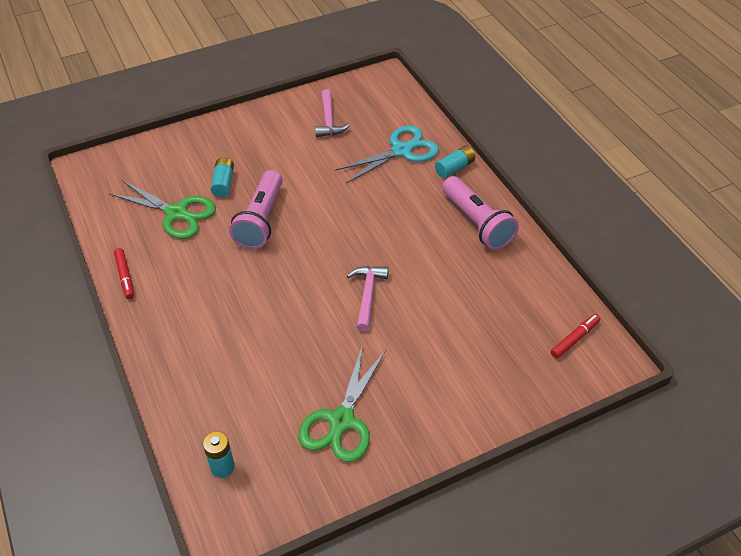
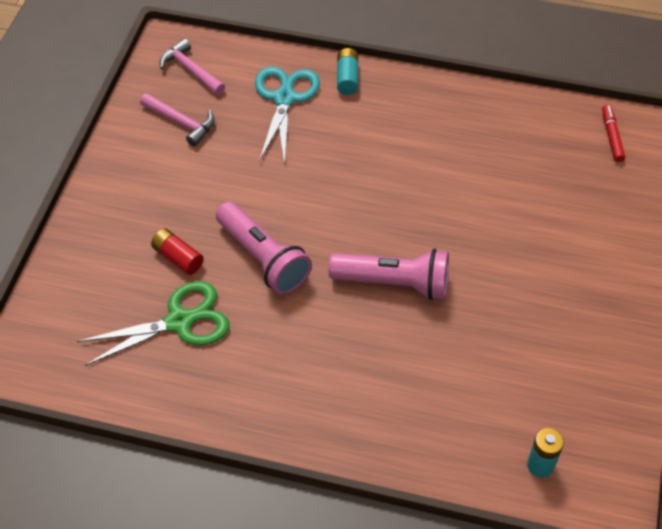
camera: 50 degrees left, 5 degrees up
red marker [114,248,134,299] -> none
turquoise battery [211,157,234,197] -> red battery [151,228,204,275]
green scissors [298,345,386,462] -> none
pink hammer [347,266,389,332] -> pink hammer moved to [160,38,225,95]
pink flashlight [442,176,519,250] -> pink flashlight moved to [329,248,449,300]

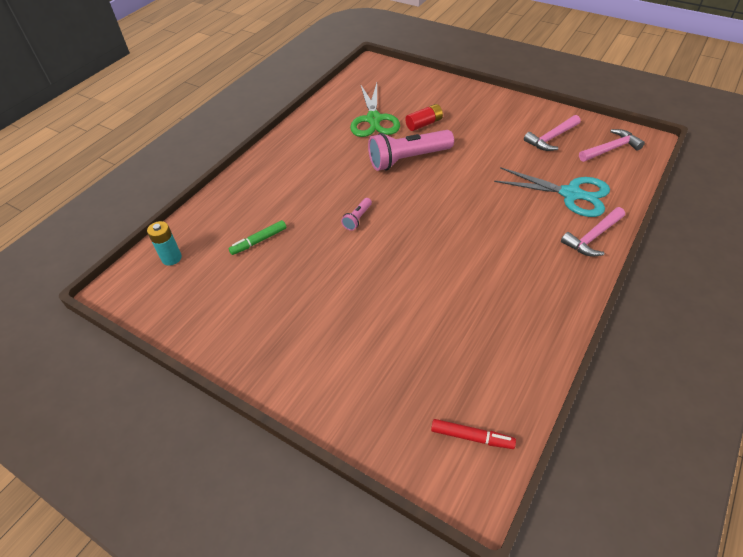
camera: 110 degrees right, 5 degrees down
pink flashlight [329,248,449,300] -> pink flashlight [341,198,372,231], size x0.45
turquoise battery [337,48,358,95] -> pink hammer [561,207,625,256]
none -> green marker [228,220,287,255]

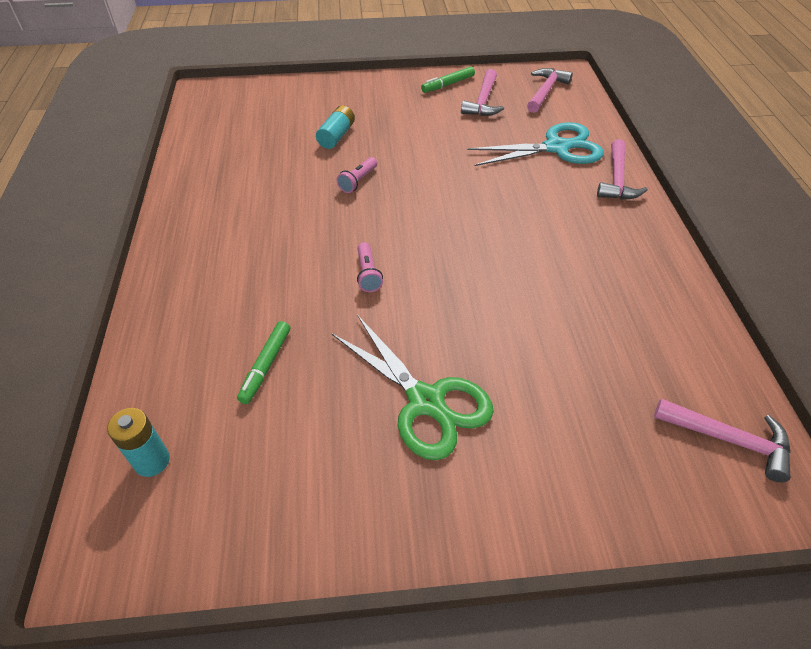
camera: 40 degrees left, 0 degrees up
green scissors [350,83,400,137] -> green scissors moved to [331,315,494,460]
pink flashlight [368,130,454,171] -> pink flashlight [337,157,377,193], size x0.45
red battery [405,104,443,131] -> turquoise battery [316,105,355,149]
red marker [431,419,516,449] -> pink hammer [654,399,791,482]
none -> green marker [421,66,475,93]

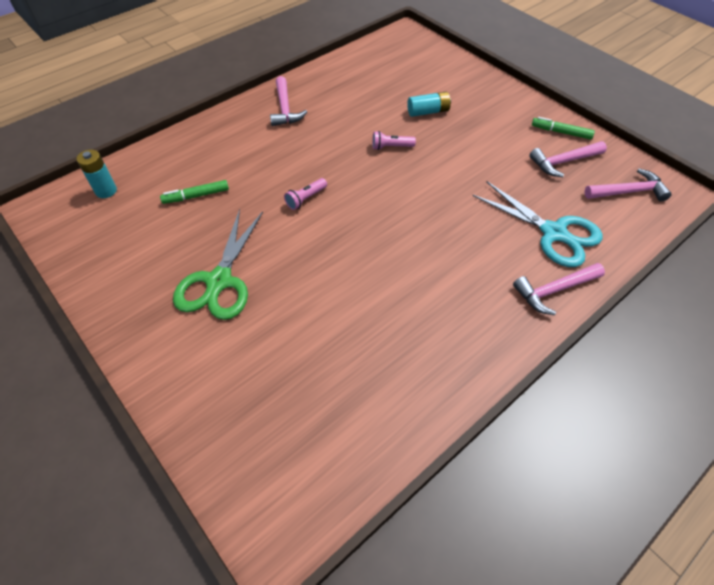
camera: 55 degrees right, 5 degrees up
pink hammer [654,399,791,482] -> pink hammer moved to [270,76,307,126]

